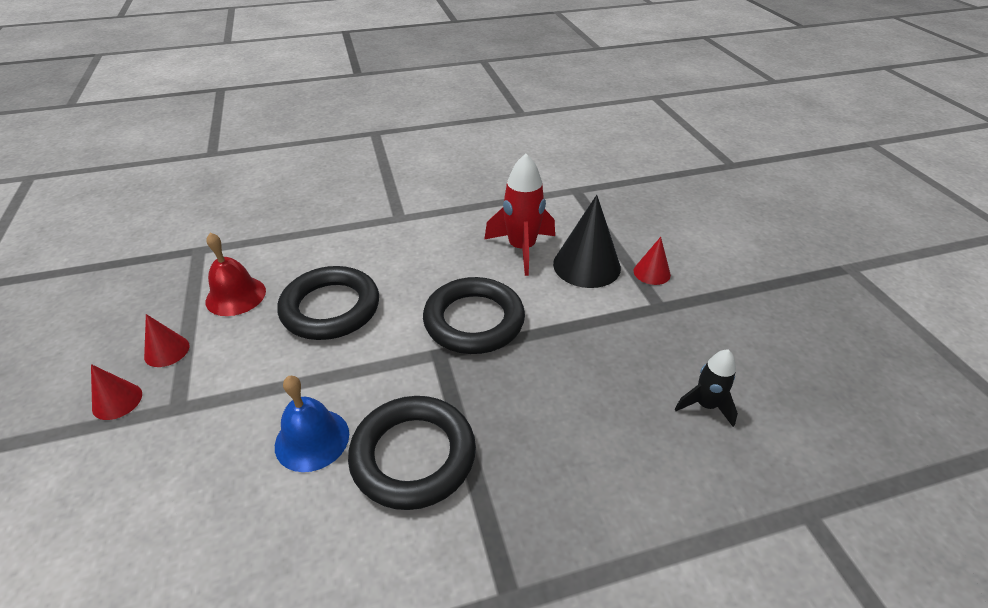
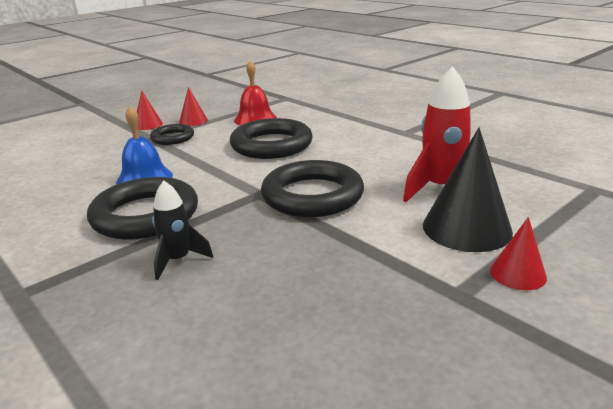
camera: 65 degrees right, 15 degrees down
black rocket [675,349,738,427] -> black rocket moved to [152,180,213,280]
none -> black ring [150,124,194,145]

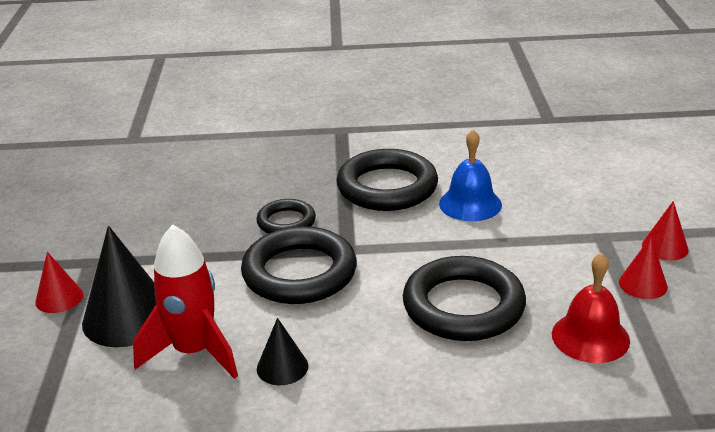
camera: 130 degrees right, 5 degrees up
black ring [150,124,194,145] -> black ring moved to [257,199,316,234]
black rocket [152,180,213,280] -> none
none -> black cone [257,318,308,385]

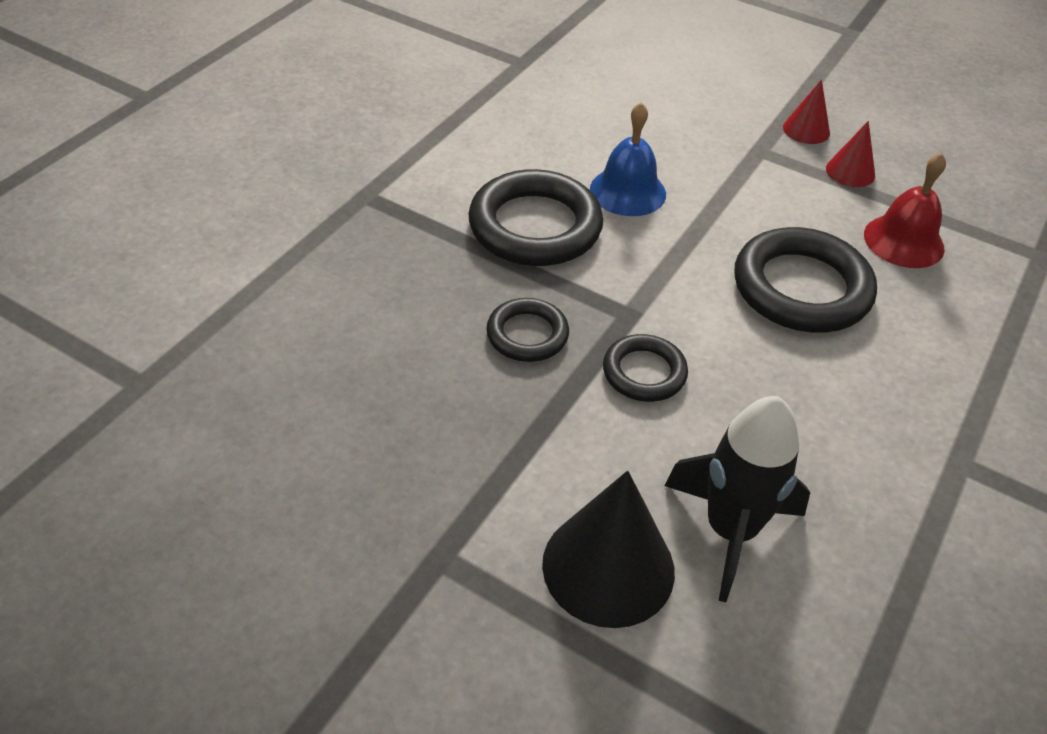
camera: 60 degrees left, 15 degrees up
red cone [35,252,83,313] -> none
red rocket [133,224,238,379] -> black rocket [665,396,810,602]
black ring [241,226,357,304] -> black ring [603,334,688,402], size x0.56
black cone [257,318,308,385] -> none

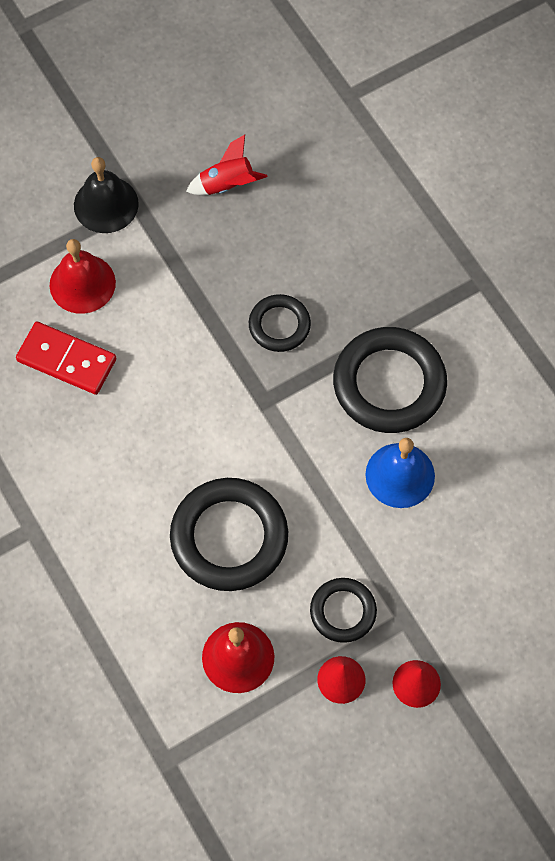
camera: 120 degrees right, 20 degrees up
black cone [542,471,675,628] -> red bell [50,239,116,314]
black ring [603,334,688,402] -> black ring moved to [310,578,377,643]
black rocket [665,396,810,602] -> red domino [16,322,116,395]
none -> black bell [74,157,139,233]
none -> red rocket [186,135,268,195]

